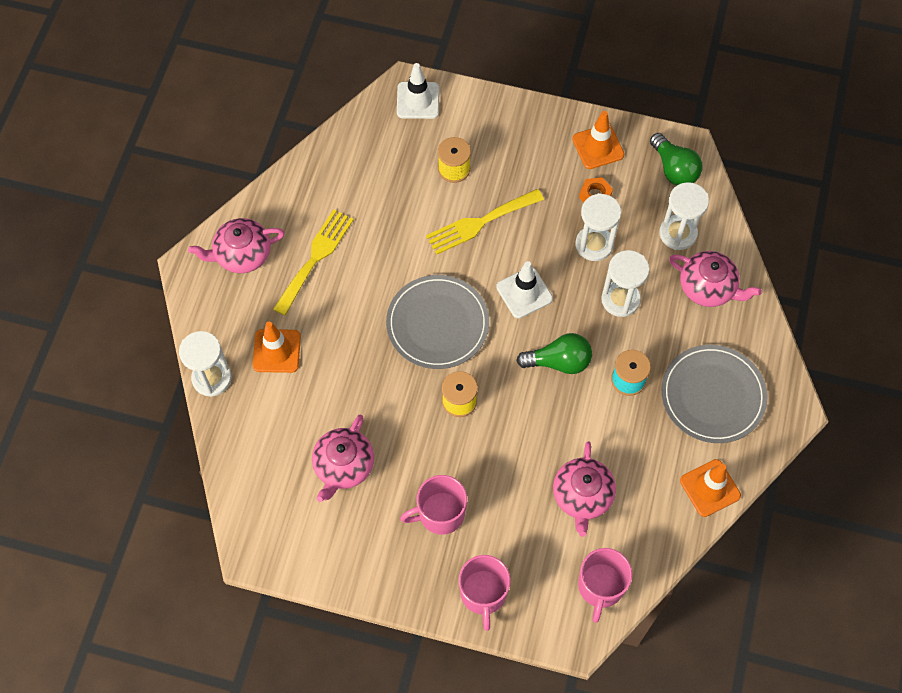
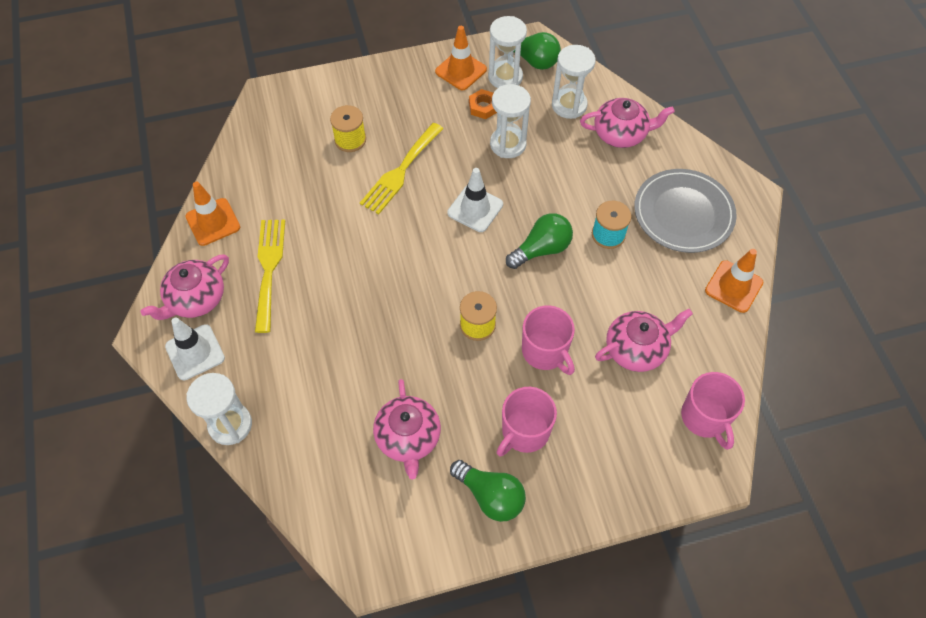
camera: 30 degrees left, 5 degrees down
orange traffic cone [253,322,301,373] -> orange traffic cone moved to [186,182,240,246]
grey plate [386,275,489,369] -> none
white traffic cone [397,63,439,119] -> white traffic cone moved to [165,318,225,380]
pink mug [459,555,511,631] -> pink mug moved to [522,305,575,375]
pink teapot [553,442,616,537] -> pink teapot turned 90 degrees counterclockwise [595,309,693,372]
white hourglass [601,250,650,317] -> white hourglass moved to [488,16,527,88]
none -> green light bulb [450,460,526,522]

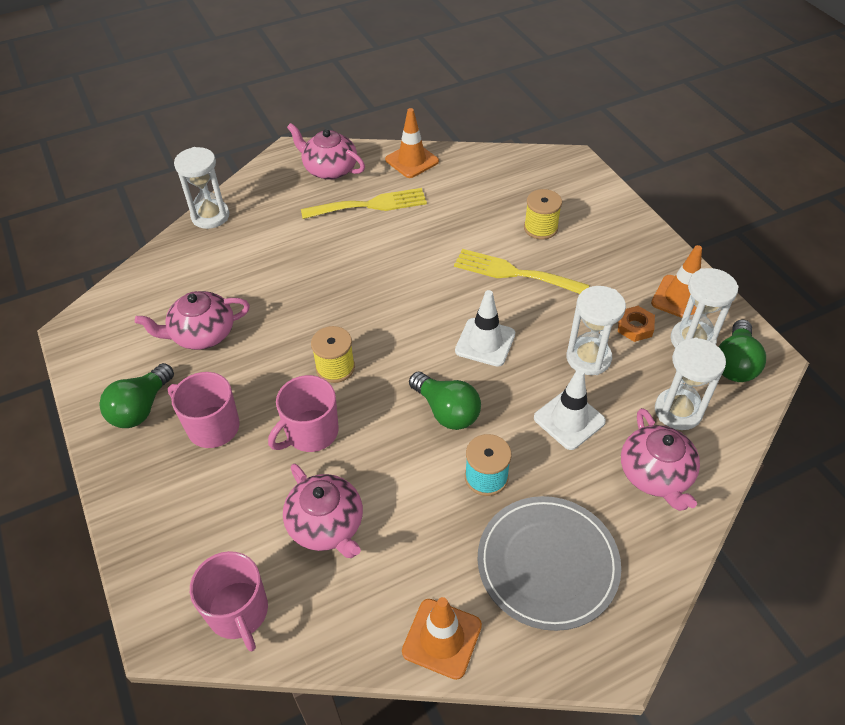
camera: 80 degrees right, 10 degrees down
white traffic cone [165,318,225,380] -> white traffic cone moved to [534,369,606,450]
pink mug [681,372,745,450] -> pink mug turned 90 degrees counterclockwise [190,551,268,651]

